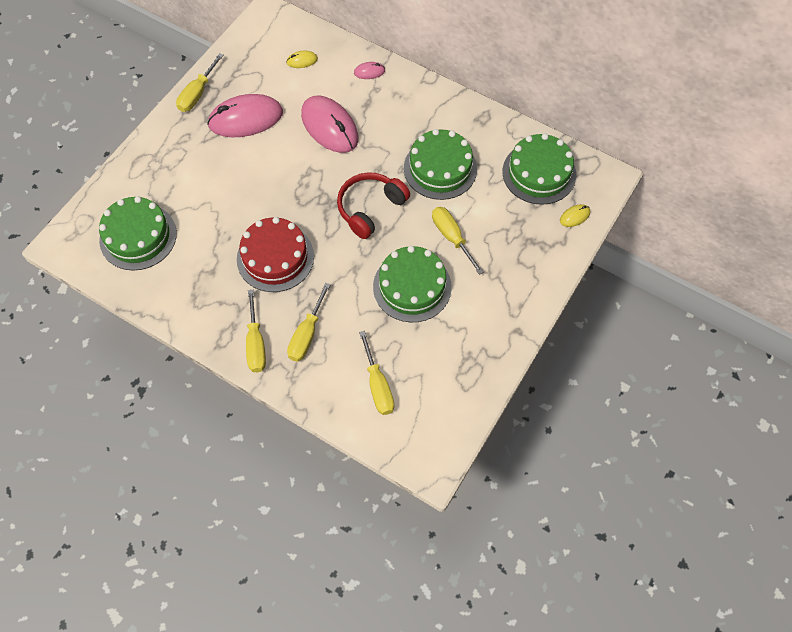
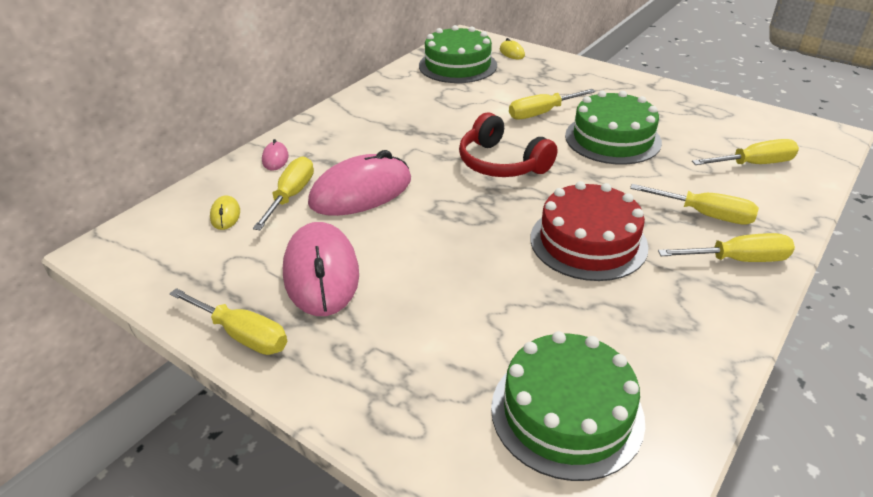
camera: 85 degrees left, 25 degrees down
green cake [404,129,477,200] -> none
none -> yellow screwdriver [253,156,314,230]

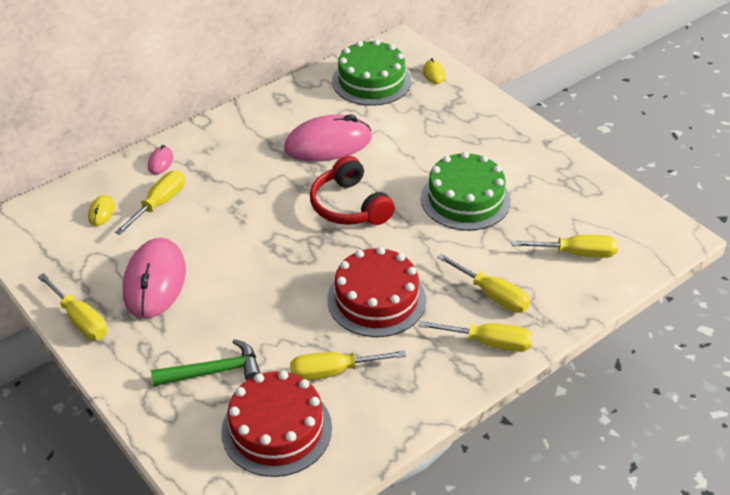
camera: 15 degrees right, 5 degrees up
pink mouse [308,150,411,216] -> pink mouse moved to [284,114,372,162]
green cake [491,331,645,481] -> red cake [221,371,332,477]
yellow screwdriver [509,89,596,120] -> yellow screwdriver moved to [290,350,406,381]
none -> green hammer [151,339,261,386]

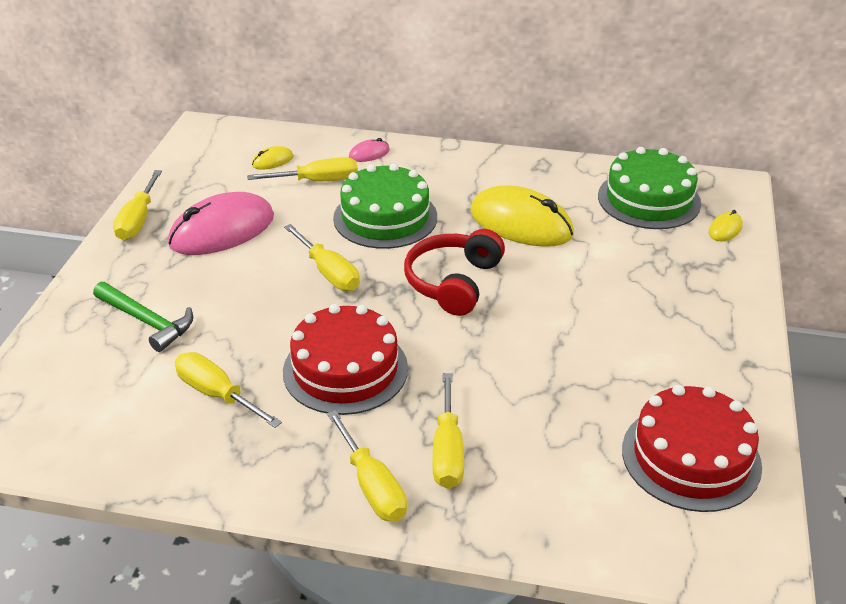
camera: 50 degrees right, 5 degrees down
red cake [221,371,332,477] -> red cake moved to [622,385,762,512]
pink mouse [284,114,372,162] -> yellow mouse [470,185,574,247]
green cake [421,151,511,231] -> green cake moved to [333,163,437,249]
yellow screwdriver [512,235,618,258] -> yellow screwdriver moved to [284,224,360,291]

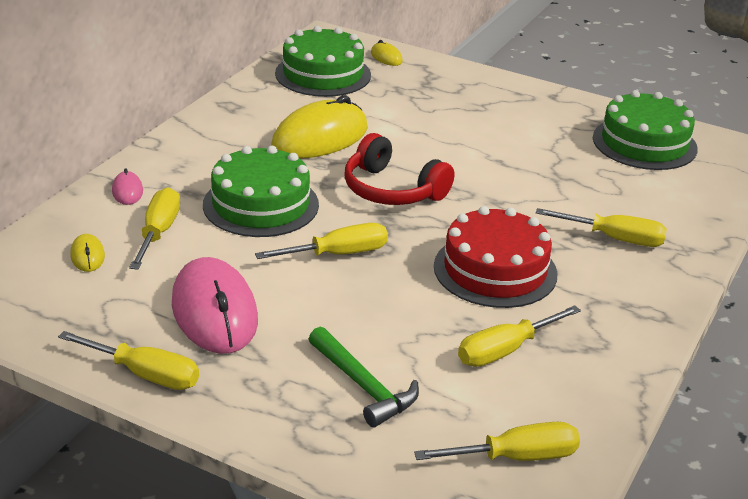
camera: 75 degrees left, 5 degrees down
green hammer [93,282,193,352] -> green hammer turned 90 degrees clockwise [309,327,419,427]
yellow screwdriver [327,410,407,522] -> yellow screwdriver moved to [414,422,580,461]
red cake [622,385,762,512] -> green cake [593,90,698,170]

